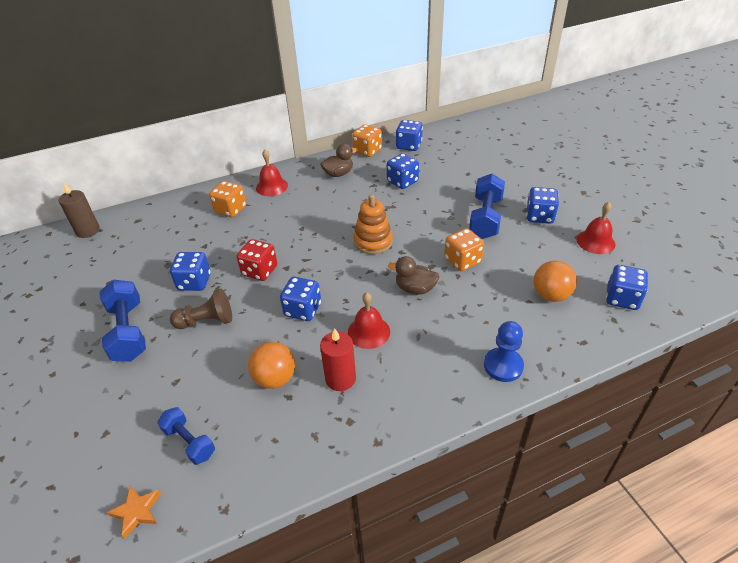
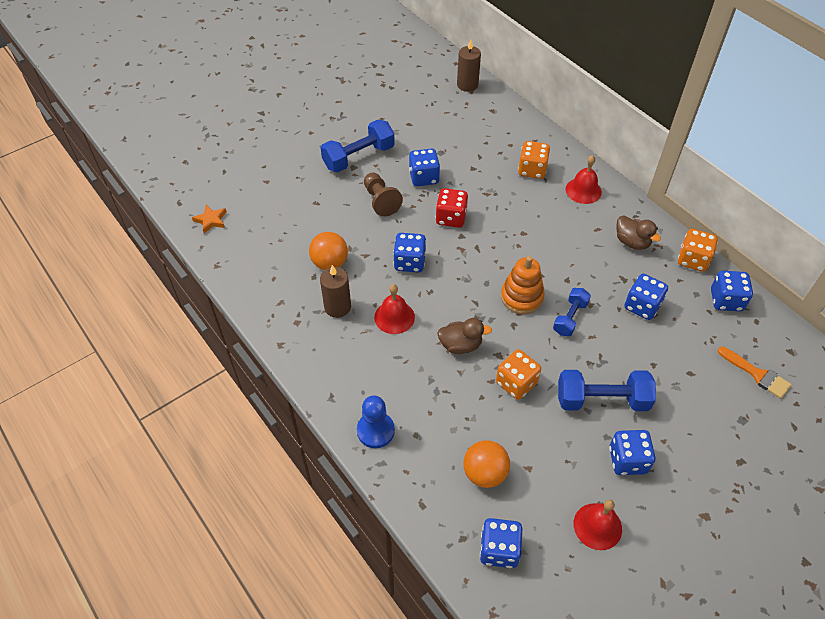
camera: 75 degrees right, 10 degrees up
blue dumbbell [157,407,215,465] -> blue dumbbell moved to [553,288,591,336]
red candle [320,328,356,391] -> brown candle [320,265,351,318]
brown duck [388,256,439,295] -> brown duck turned 90 degrees clockwise [437,318,492,354]
none -> orange brush [718,347,792,399]

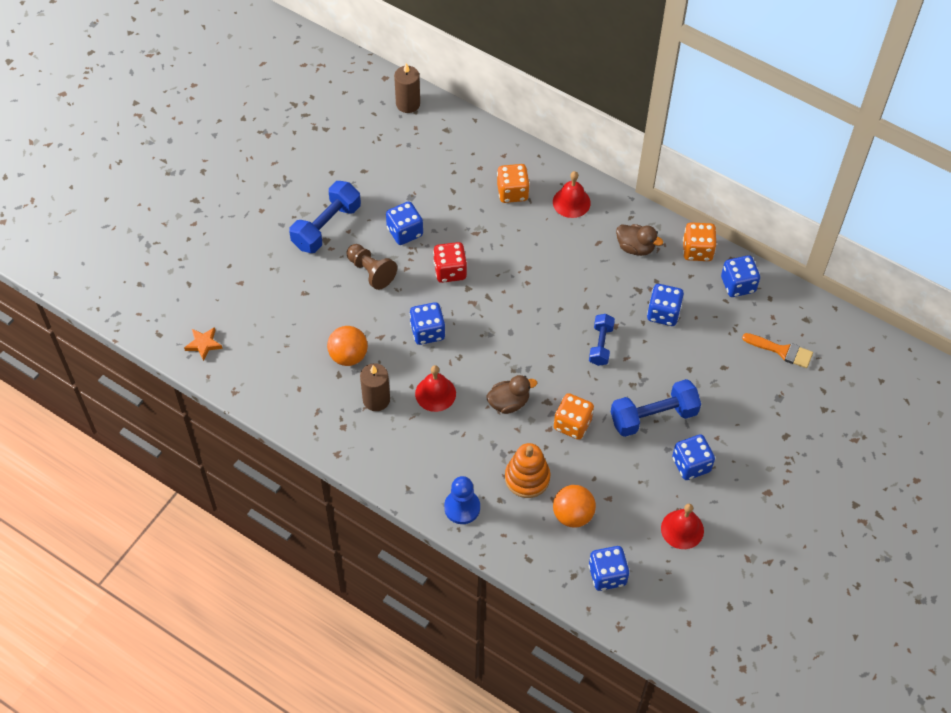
camera: 20 degrees left, 5 degrees up
orange stacking toy [501,256,545,314] -> orange stacking toy moved to [505,443,550,498]

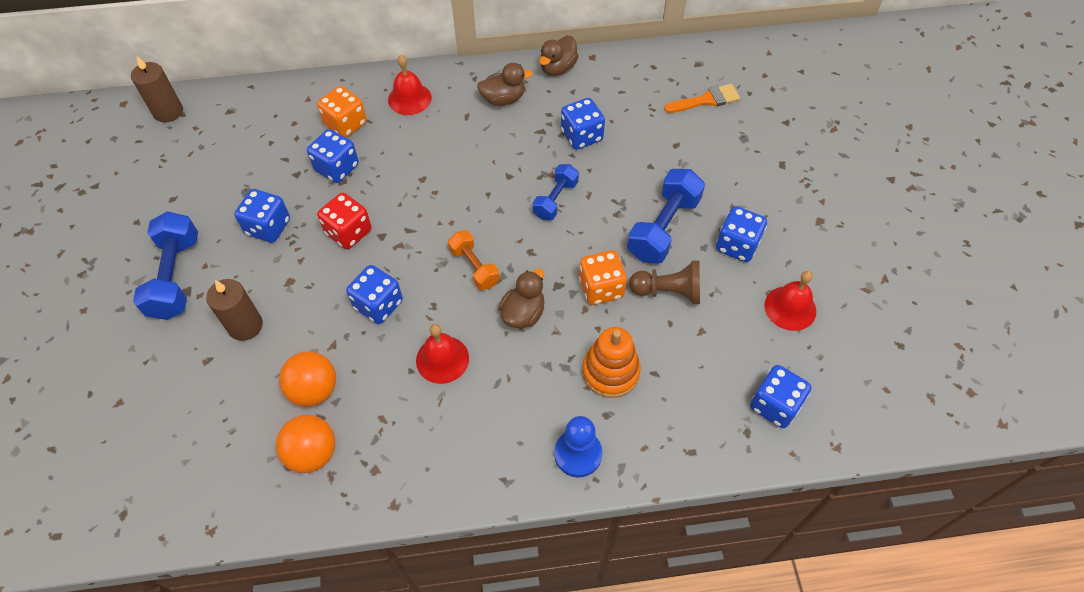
camera: 40 degrees left, 0 degrees up
orange star [184,327,222,361] -> none
brown pawn [347,244,397,290] -> brown pawn moved to [629,260,700,304]
brown candle [360,363,390,411] -> brown candle moved to [206,279,263,341]
orange ball [553,485,596,528] -> orange ball moved to [276,415,335,473]
blue dumbbell [589,314,615,366] -> blue dumbbell turned 60 degrees clockwise [533,164,579,220]
orange dice [683,222,716,261] -> brown duck [539,36,579,76]
blue dice [721,255,760,297] -> blue dice moved to [307,129,359,183]
none -> orange dumbbell [448,231,500,290]

